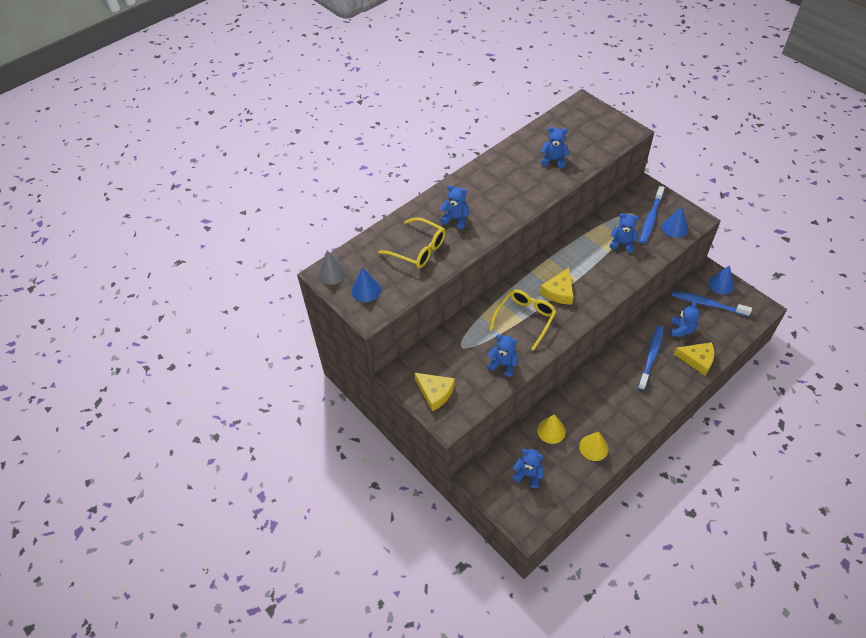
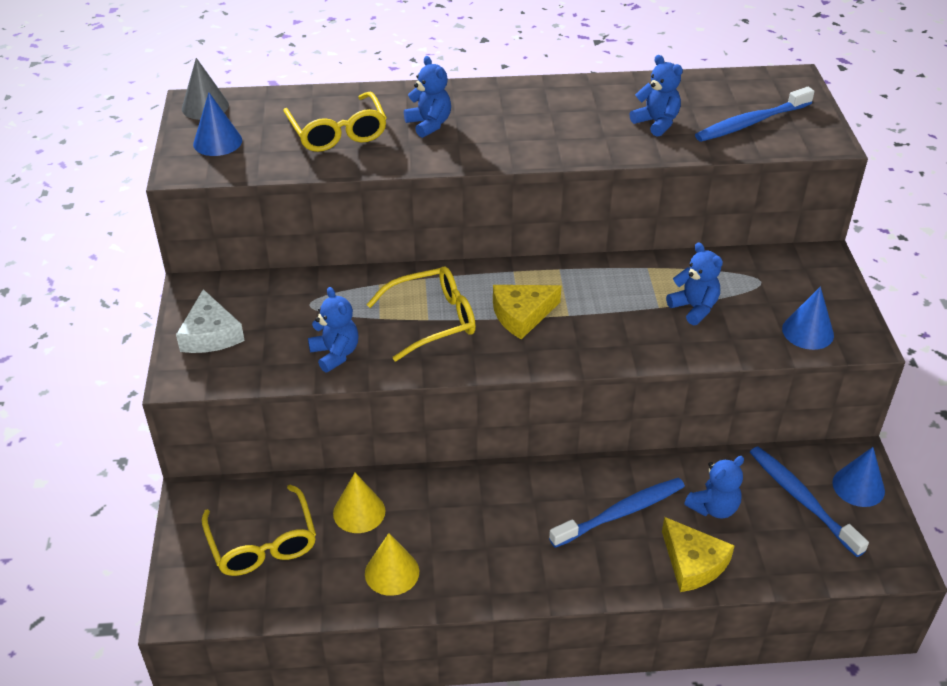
camera: 35 degrees right, 10 degrees down
yellow cheese [414,373,455,411] -> white cheese [176,289,245,353]
blue teddy bear [512,449,544,488] -> yellow glasses [202,484,316,576]
blue toothbrush [640,186,665,244] -> blue toothbrush moved to [695,87,815,142]

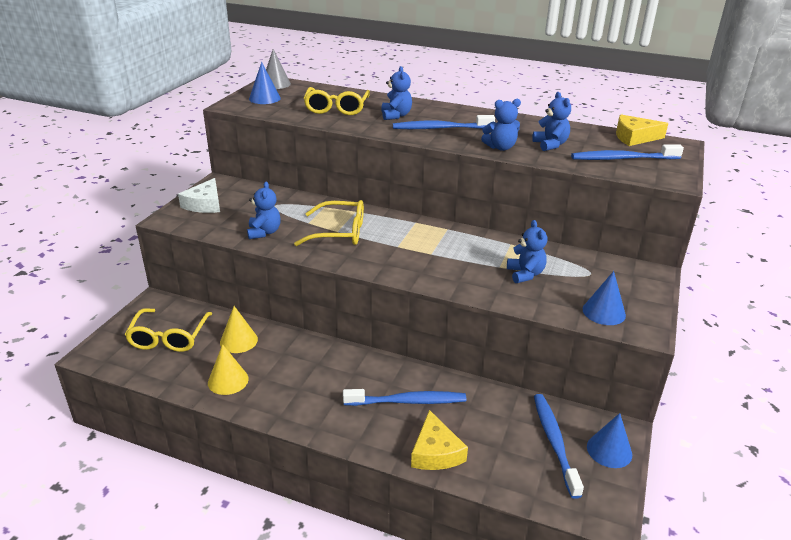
camera: 25 degrees right, 10 degrees down
yellow cheese [493,285,561,340] -> yellow cheese moved to [616,115,668,146]
blue teddy bear [684,456,744,519] -> blue teddy bear moved to [481,99,521,151]
none -> blue toothbrush [393,115,495,129]

